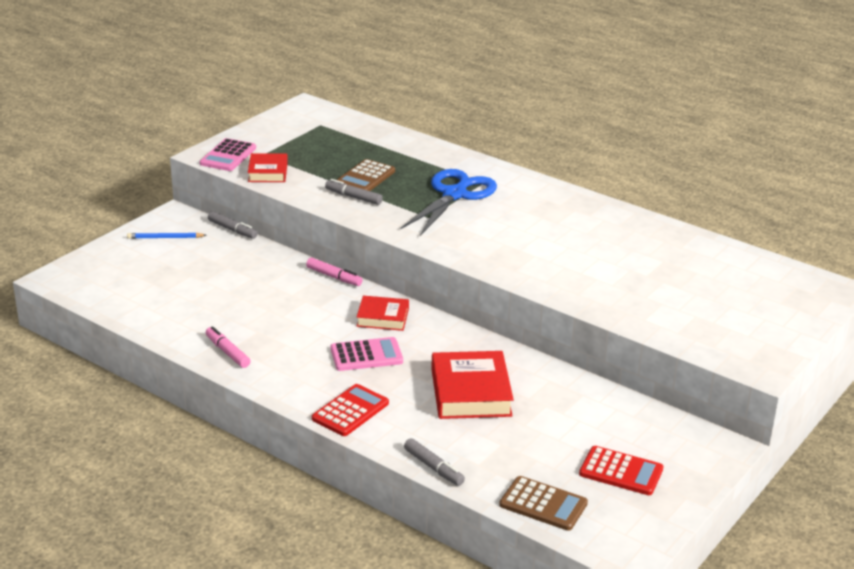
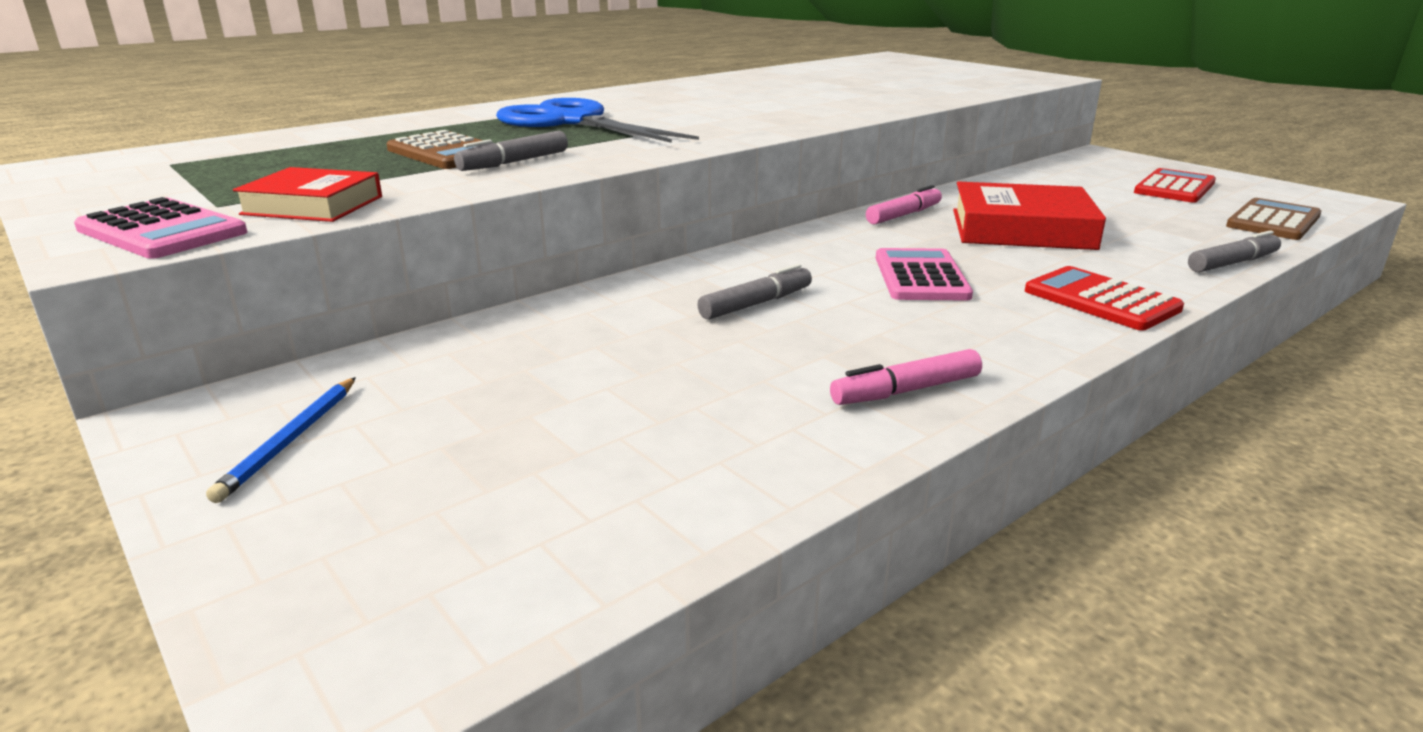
camera: 75 degrees left, 5 degrees down
grey marker [208,211,258,239] -> grey marker moved to [697,264,812,320]
pink marker [306,257,363,286] -> pink marker moved to [866,185,942,224]
red book [357,296,409,331] -> none

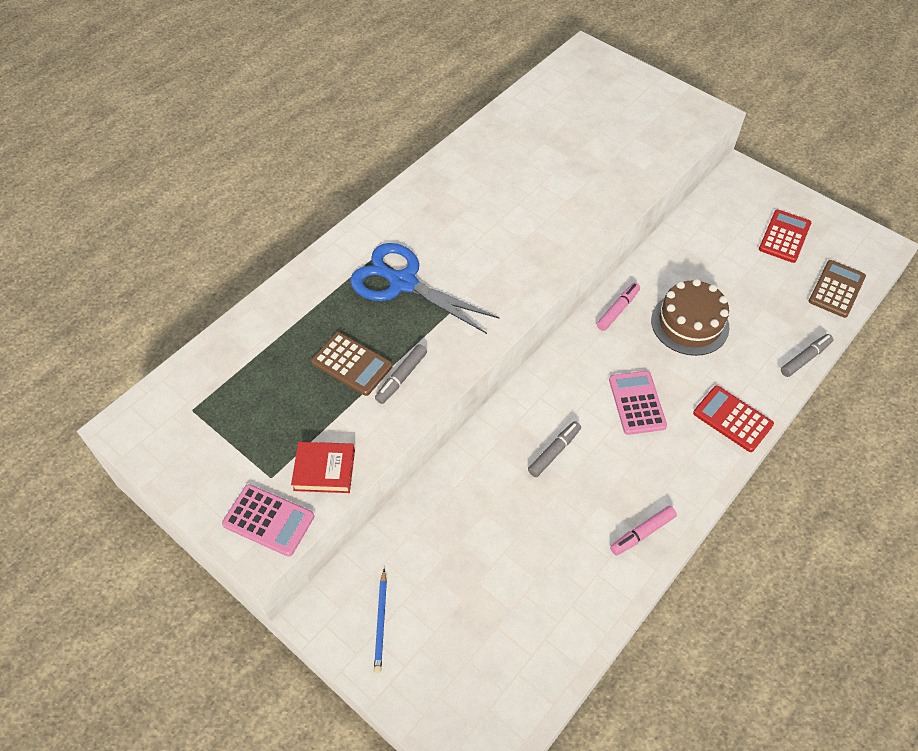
camera: 10 degrees left, 30 degrees up
red book [953,182,1106,250] -> brown cake [651,279,729,356]

